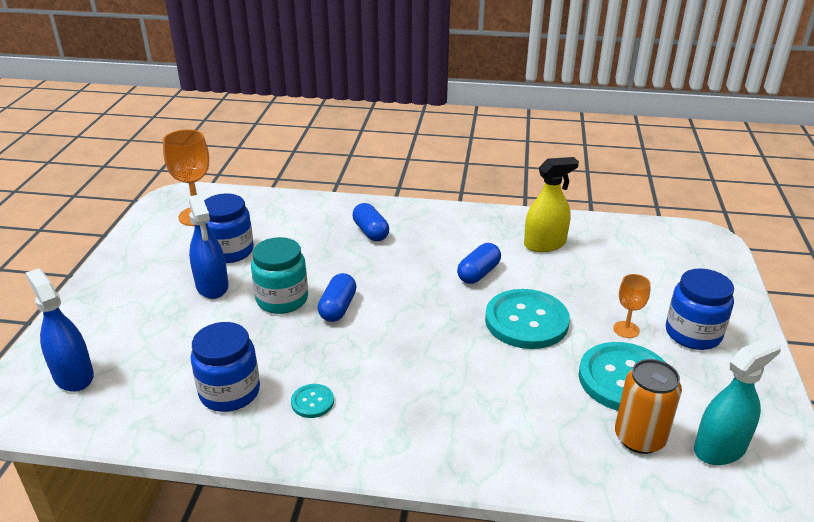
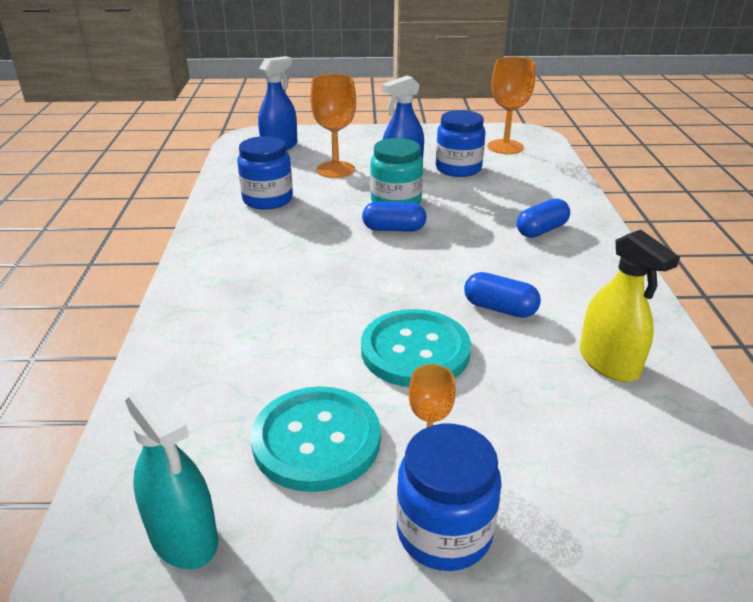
camera: 80 degrees right, 0 degrees up
turquoise button [291,384,334,418] -> none
orange can [615,359,682,454] -> none
none -> orange goblet [310,74,356,178]

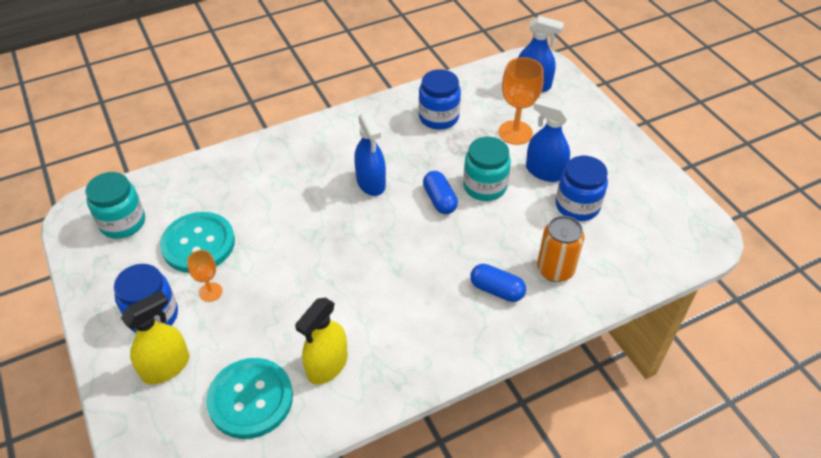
camera: 65 degrees right, 15 degrees up
turquoise spray bottle [125,382,218,569] -> turquoise jar [85,172,145,239]
turquoise button [361,309,471,387] -> turquoise button moved to [206,358,293,439]
blue capsule [464,272,541,318] -> none
orange goblet [488,57,535,154] -> none
none -> yellow spray bottle [121,290,189,385]
none -> blue spray bottle [354,112,386,196]
none -> orange can [537,216,584,282]

